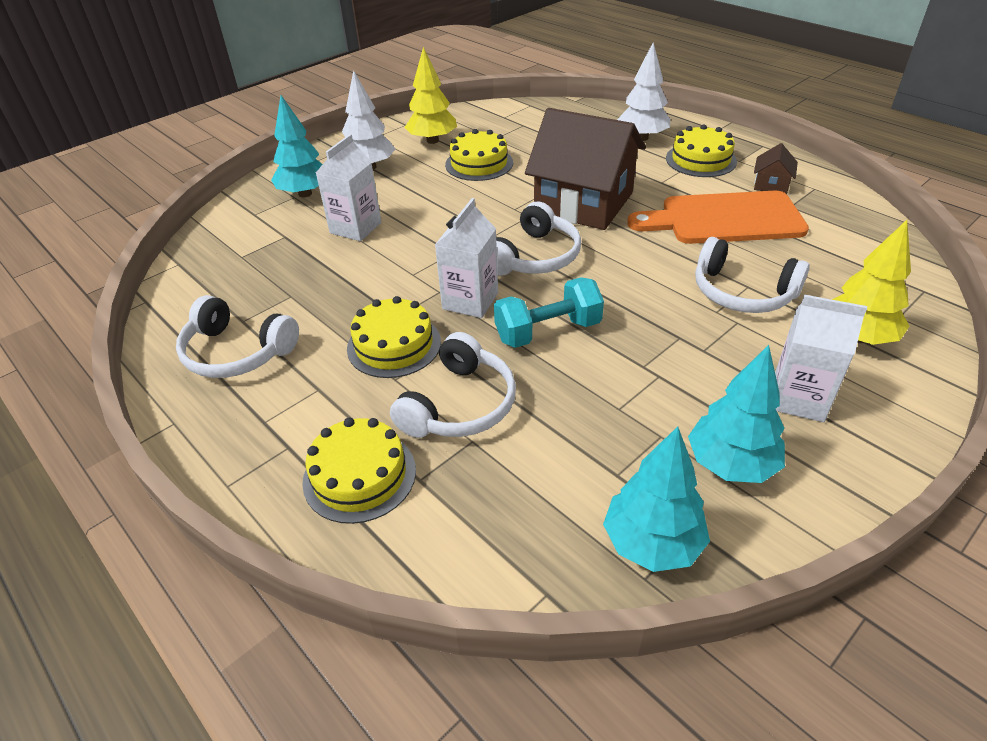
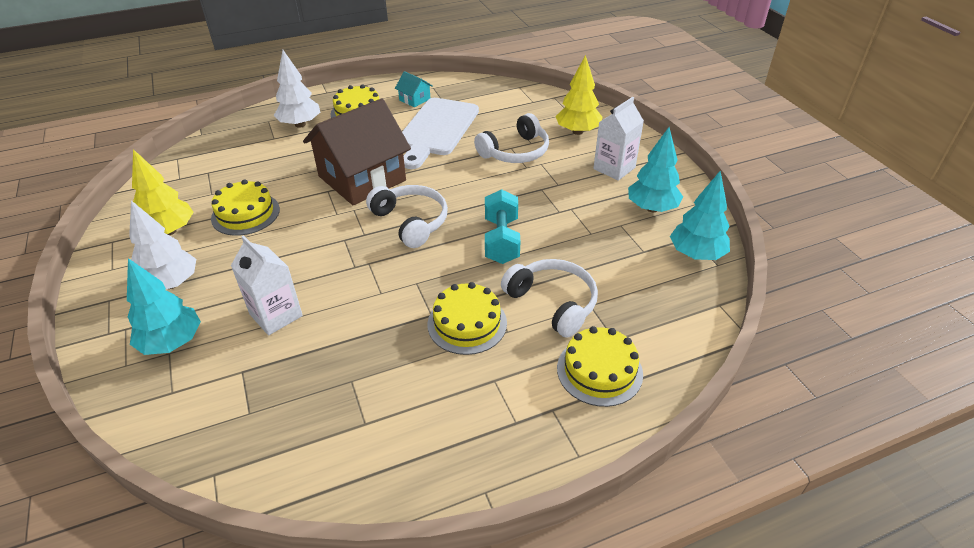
camera: 70 degrees left, 0 degrees up
white headphones [176,295,299,378] -> none
white carton [435,198,498,318] -> none
orange cutting board [627,191,809,244] -> white cutting board [402,98,479,169]
brown house [754,143,798,194] -> turquoise house [395,71,433,107]

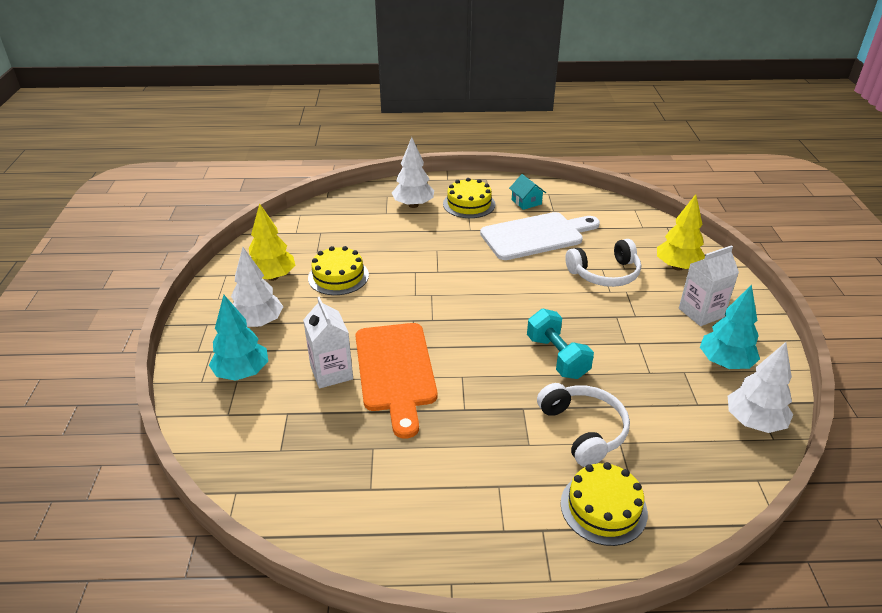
camera: 20 degrees right, 5 degrees down
brown house [303,98,411,205] -> none
white headphones [366,185,448,248] -> none
white cutting board [402,98,479,169] -> white cutting board turned 150 degrees counterclockwise [480,212,600,260]
yellow cake [427,282,507,355] -> none
turquoise dumbbell [485,189,520,264] -> turquoise dumbbell turned 45 degrees counterclockwise [527,309,594,379]
turquoise tree [670,171,730,260] -> white tree [728,342,793,433]
none -> orange cutting board [355,323,437,439]

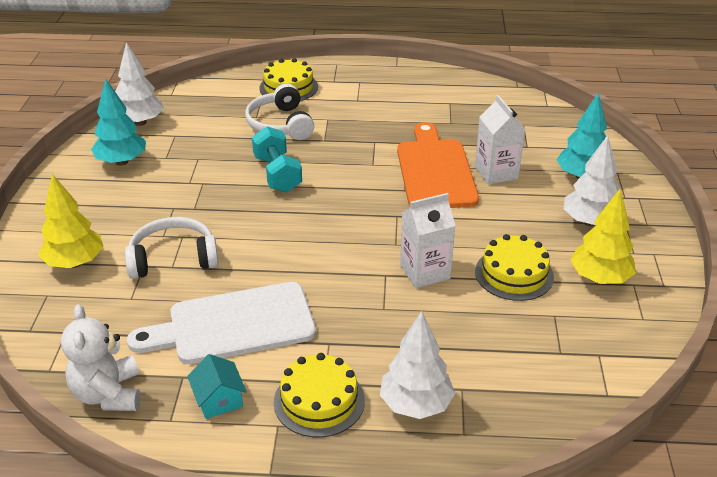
camera: 175 degrees left, 0 degrees up
white carton [679,245,739,326] -> white carton moved to [400,193,455,288]
none -> white teddy bear [61,304,141,411]

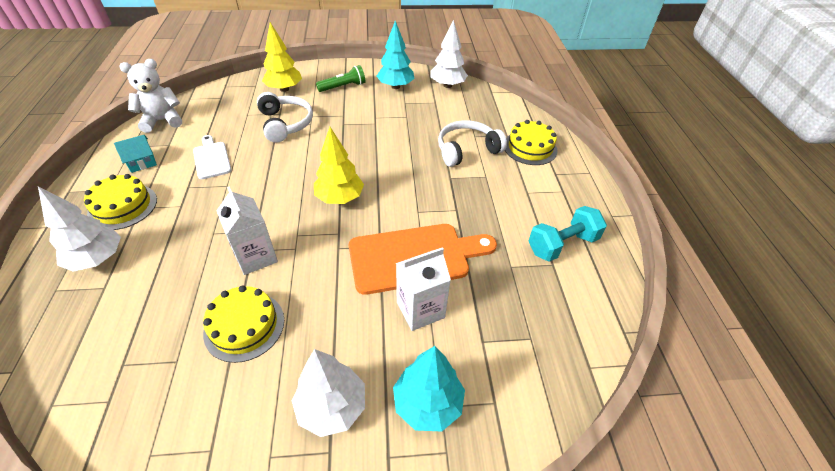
camera: 80 degrees right, 10 degrees up
white cutting board [127,282,316,364] -> white cutting board [193,135,231,179], size x0.54
turquoise dumbbell [252,126,302,193] -> turquoise dumbbell moved to [529,206,607,262]
yellow tree [570,189,636,284] -> yellow tree moved to [314,127,364,204]
none -> green flashlight [316,65,365,92]

